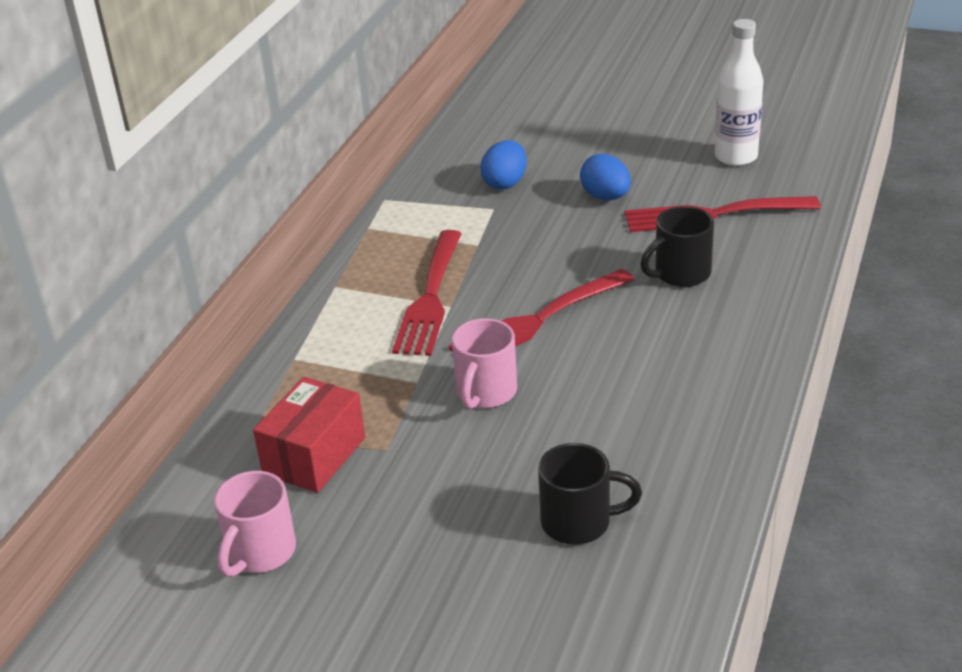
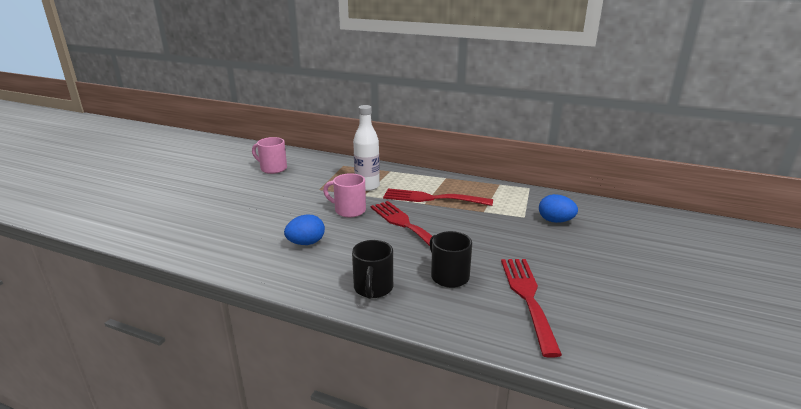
camera: 90 degrees right, 10 degrees down
red box [253,377,365,493] -> none
black mug [538,443,642,545] -> black mug moved to [352,240,393,299]
blue egg [580,154,631,200] -> blue egg moved to [284,214,325,245]
white bottle [715,19,763,166] -> white bottle moved to [353,105,380,191]

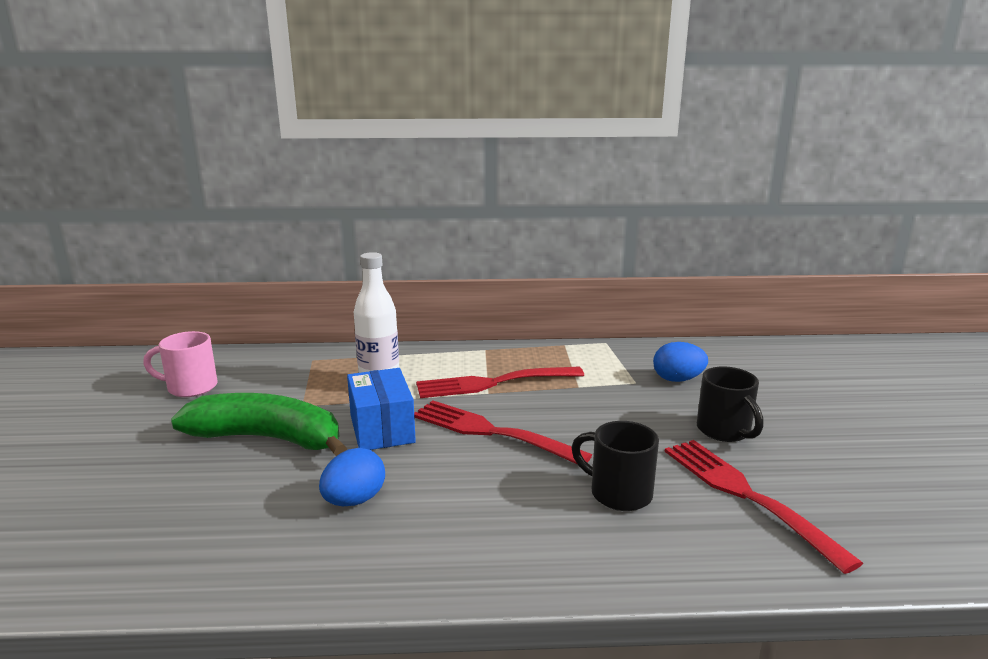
camera: 25 degrees left, 5 degrees down
pink mug [323,173,366,218] -> blue box [347,368,416,450]
black mug [352,240,393,299] -> black mug moved to [697,366,764,442]
none -> green banana [171,393,347,456]

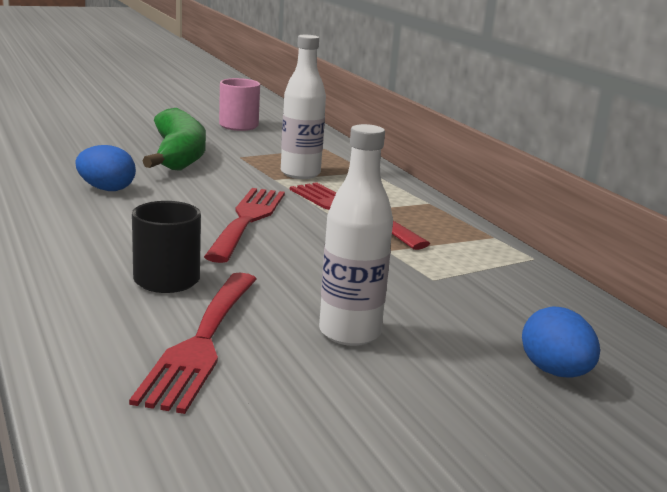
camera: 65 degrees right, 0 degrees up
blue box [347,368,416,450] -> none
blue egg [653,342,708,382] -> blue egg moved to [522,306,600,377]
red fork [664,440,863,574] -> red fork turned 150 degrees clockwise [129,273,257,414]
black mug [697,366,764,442] -> white bottle [319,124,393,346]

